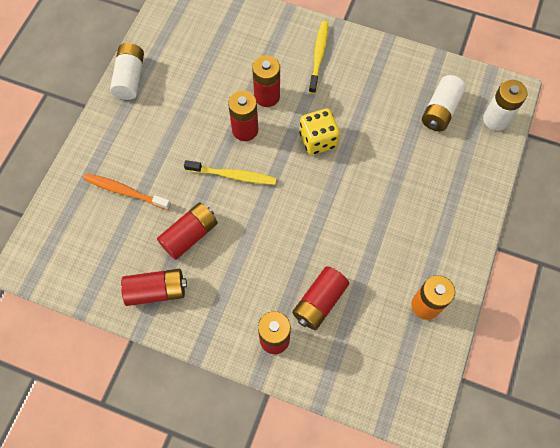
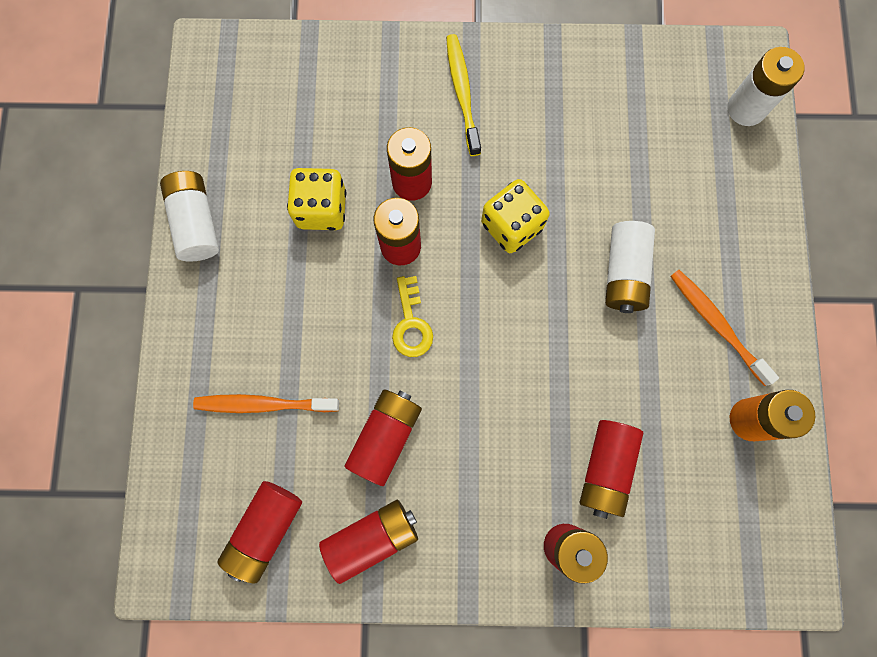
camera: 20 degrees left, 10 degrees up
yellow toothbrush [184,160,276,185] -> yellow key [392,276,433,357]
white battery [422,75,466,131] -> white battery moved to [605,221,655,313]
none -> red battery [217,481,302,584]
none -> yellow dice [287,168,346,231]
none -> orange toothbrush [671,270,779,386]

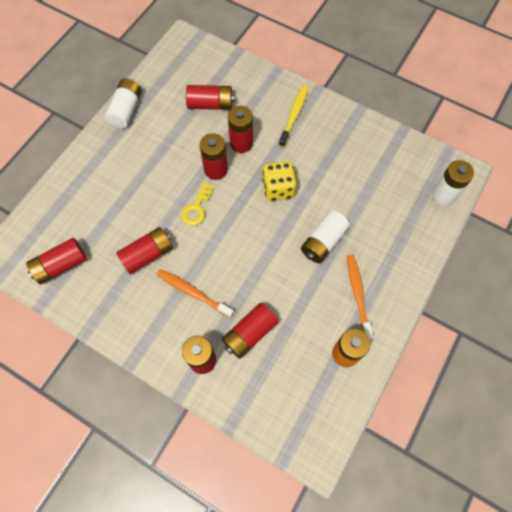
camera: 30 degrees right, 10 degrees down
orange toothbrush [193,394,339,413] -> orange toothbrush moved to [156,269,234,318]
yellow dice [287,168,346,231] -> none
red battery [319,500,418,584] -> red battery moved to [186,85,235,110]

